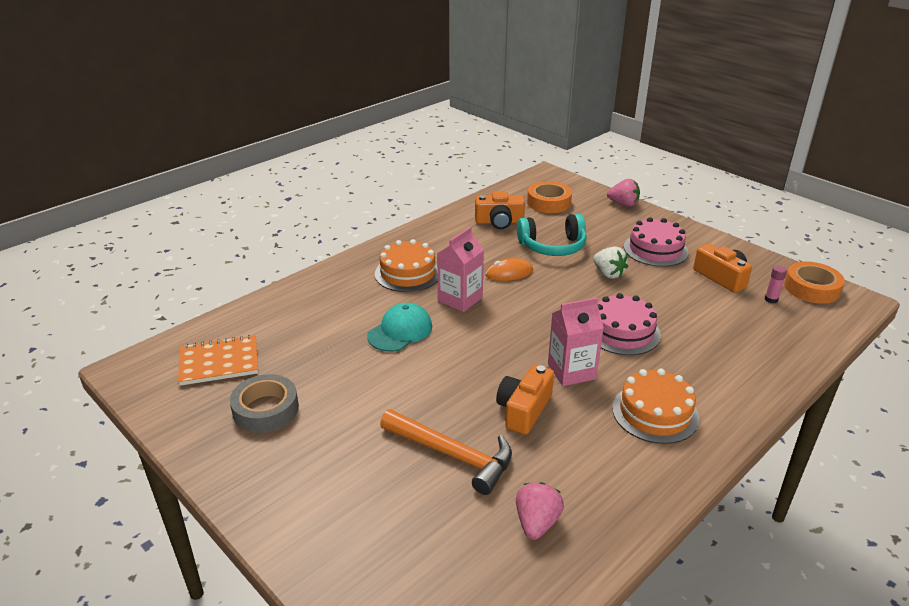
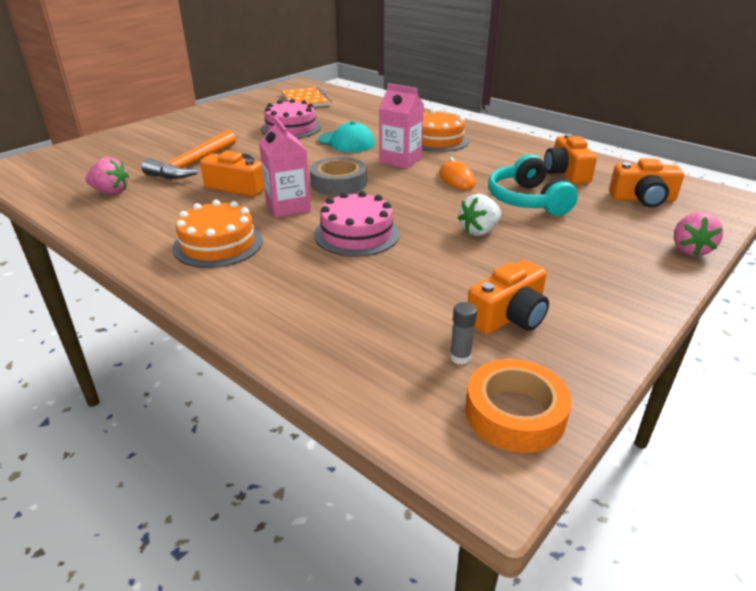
camera: 85 degrees right, 0 degrees up
grey tape [230,374,299,433] -> grey tape moved to [310,157,367,196]
orange tape [527,181,572,213] -> orange camera [609,159,684,207]
pink cake [624,217,688,267] -> pink cake moved to [261,99,321,139]
pink glue stick [765,265,787,303] -> grey glue stick [450,302,477,365]

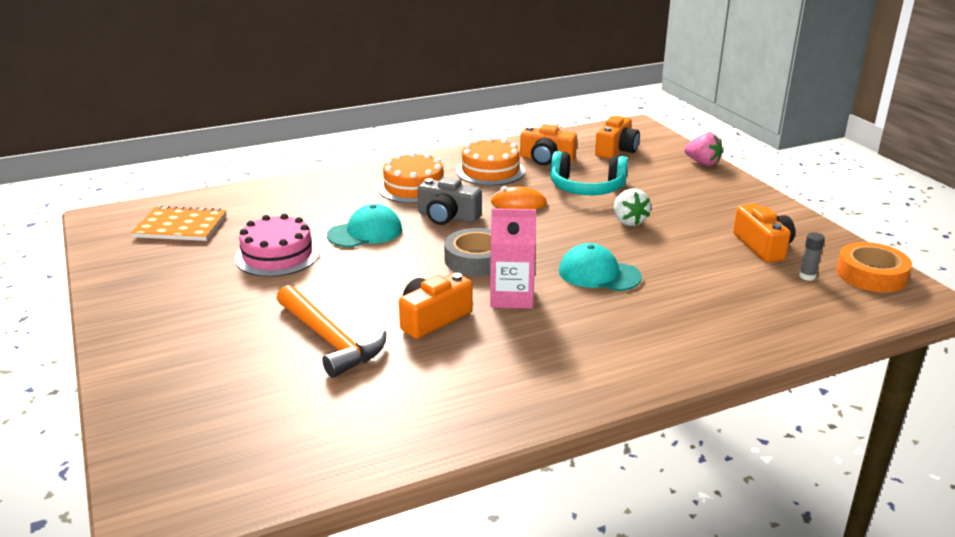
camera: 65 degrees left, 5 degrees down
pink strawberry [85,157,129,194] -> none
orange cake [172,200,263,268] -> orange cake moved to [456,137,525,186]
pink cake [314,191,400,257] -> turquoise cap [559,243,642,291]
pink carton [379,83,424,169] -> grey camera [418,177,482,225]

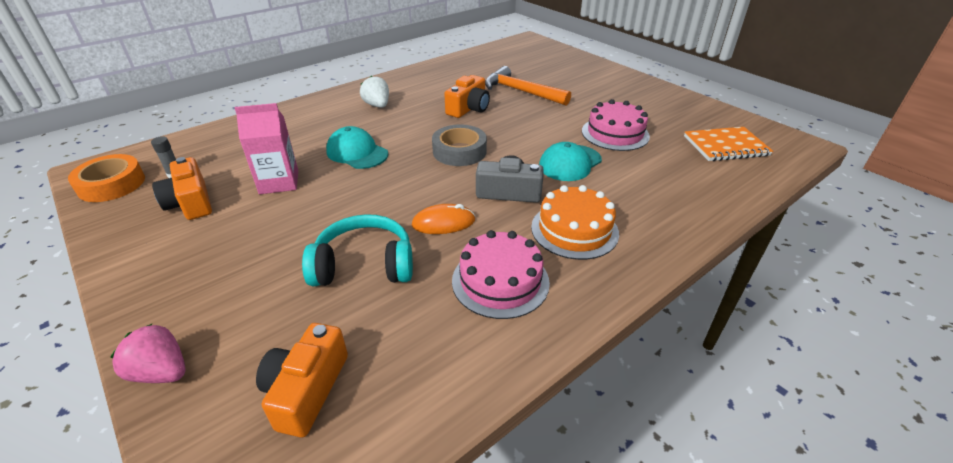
camera: 165 degrees right, 10 degrees up
orange cake [456,137,525,186] -> pink cake [452,230,550,319]
pink carton [490,208,536,309] -> pink carton moved to [235,103,298,194]
orange camera [520,124,577,165] -> none
turquoise cap [559,243,642,291] -> turquoise cap turned 150 degrees counterclockwise [326,126,388,169]
white strawberry [614,188,651,226] -> white strawberry moved to [360,76,389,108]

